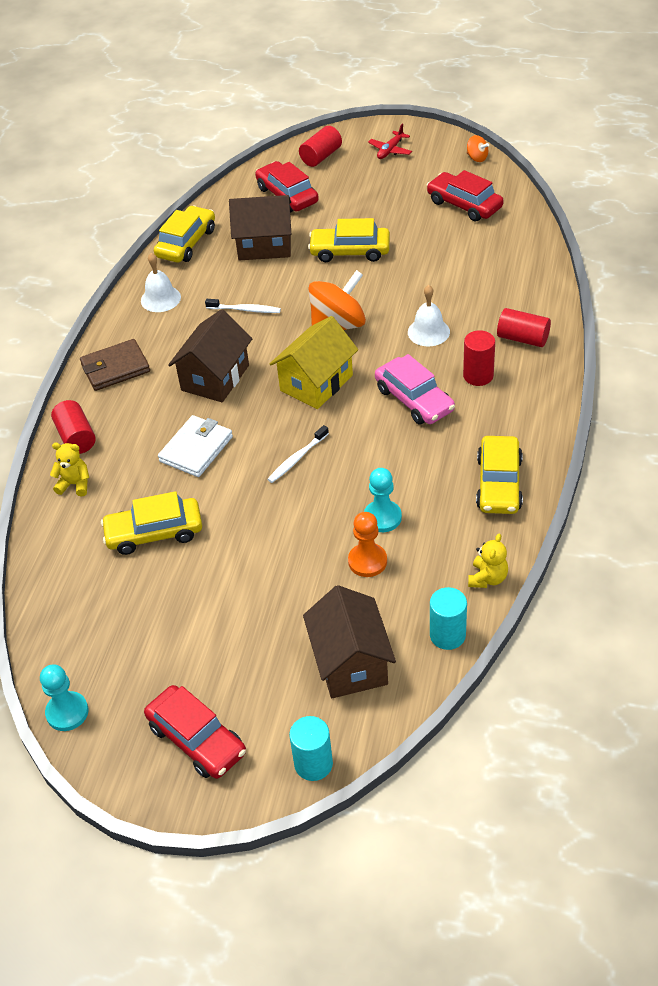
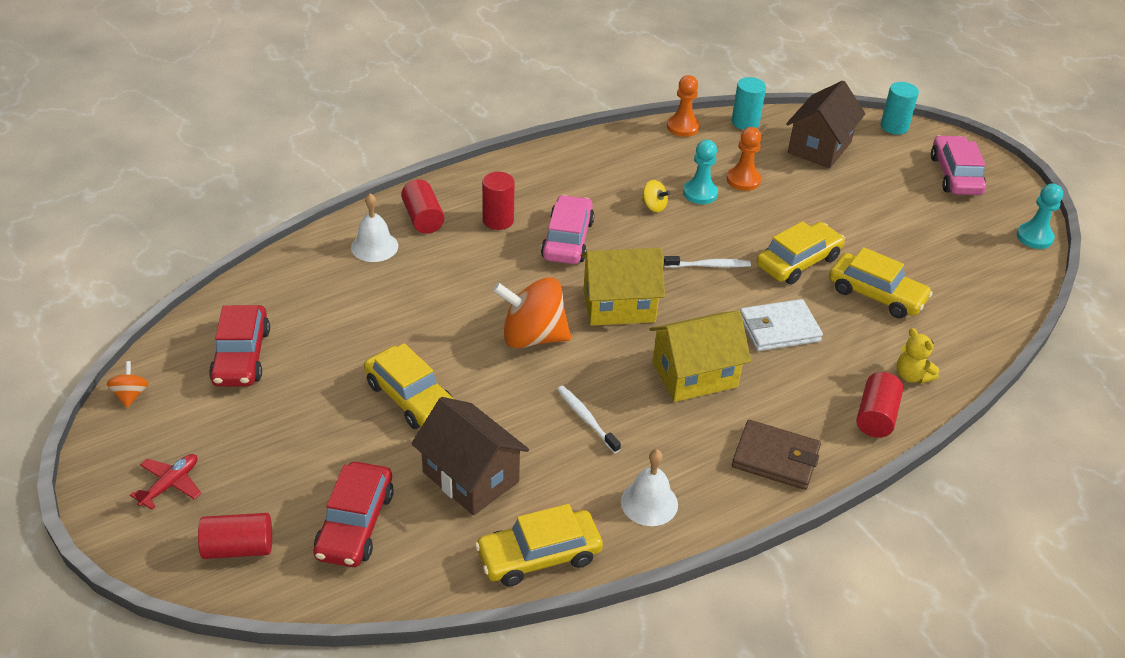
camera: 140 degrees left, 5 degrees down
red car [144,685,246,779] -> pink car [931,135,986,195]
brown house [168,309,253,402] -> yellow house [650,311,751,402]
red plane [368,124,412,159] -> red plane turned 45 degrees counterclockwise [130,454,201,510]
white bell [408,285,450,346] -> white bell moved to [351,193,398,262]
yellow teddy bear [468,533,508,588] -> orange pawn [667,75,700,137]
yellow car [476,436,523,514] -> yellow car moved to [756,221,845,284]
none -> yellow spinning top [641,180,670,212]

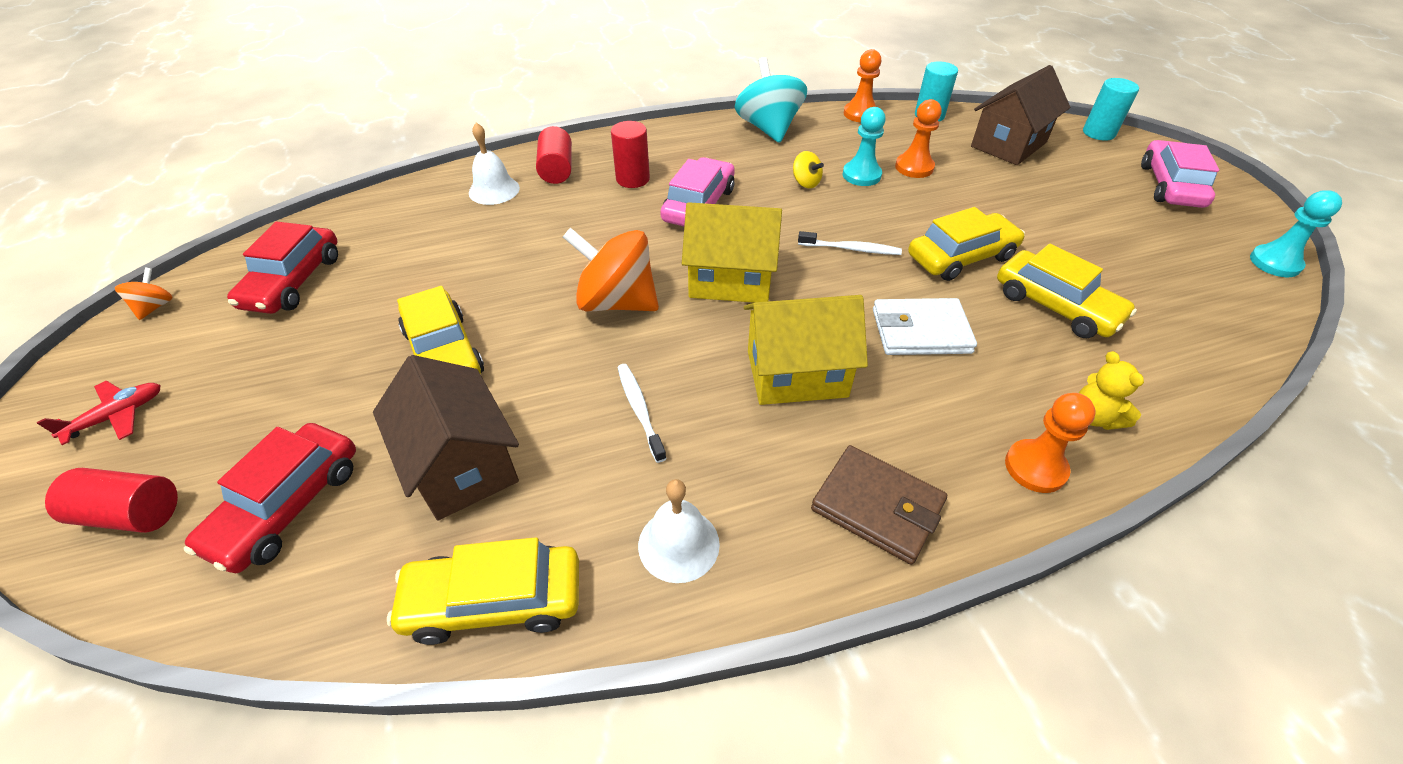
camera: 15 degrees right, 5 degrees up
red cylinder [856,372,903,438] -> orange pawn [1005,393,1096,493]
none -> turquoise spinning top [735,57,807,143]

